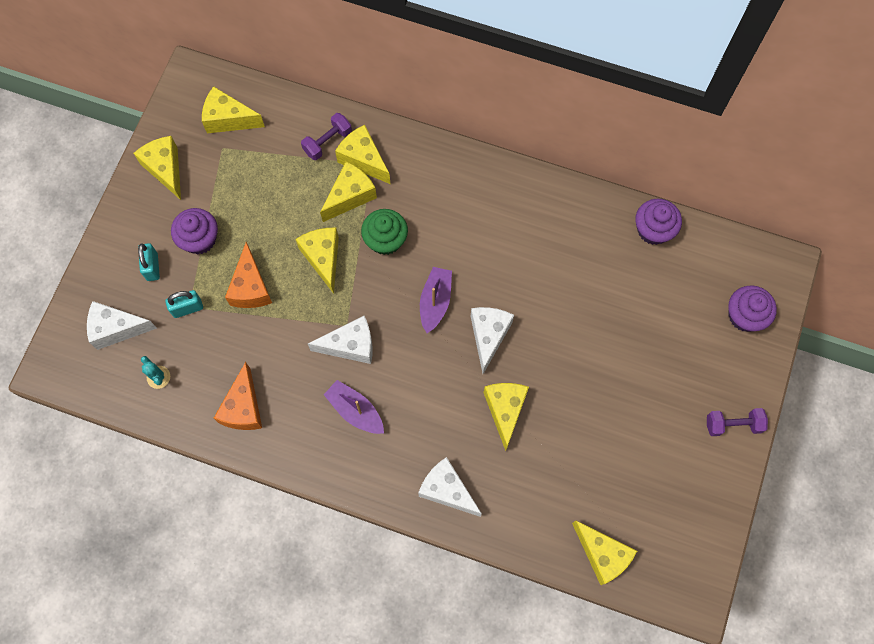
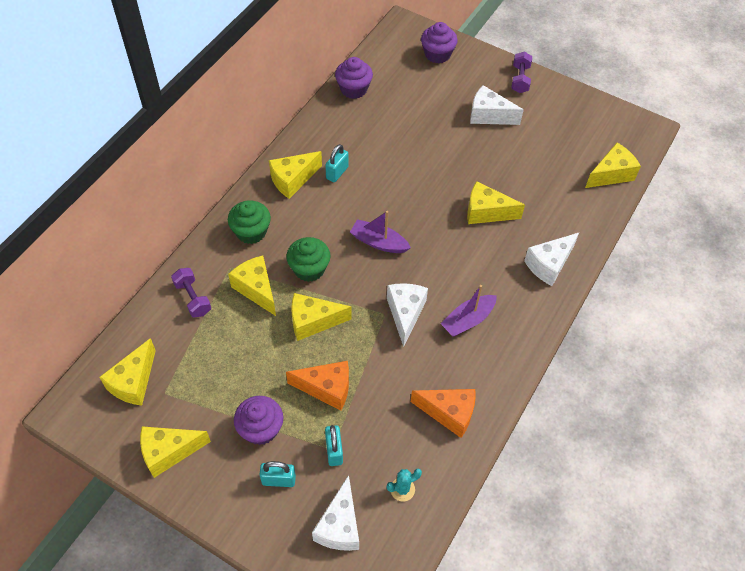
camera: 80 degrees left, 15 degrees down
yellow cheese [335,125,391,184] -> yellow cheese moved to [269,151,322,199]
white cheese [470,307,514,374] -> white cheese moved to [470,85,524,125]
none -> green cupcake [228,201,271,244]
none -> turquoise padlock [325,144,348,182]

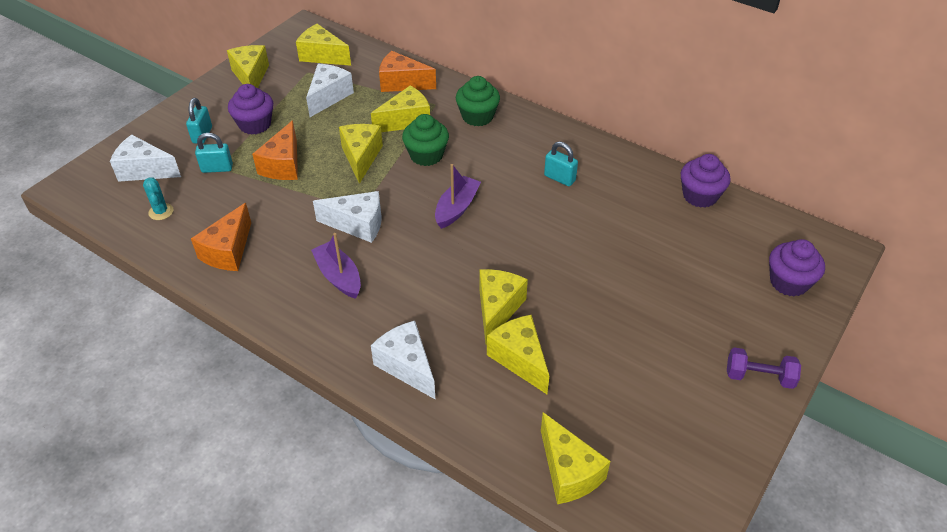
camera: 95 degrees right, 10 degrees down
purple dumbbell [171,268,211,318] -> orange cheese [379,51,436,92]
yellow cheese [269,151,322,199] -> yellow cheese moved to [487,315,549,394]
white cheese [470,85,524,125] -> white cheese moved to [306,64,354,117]

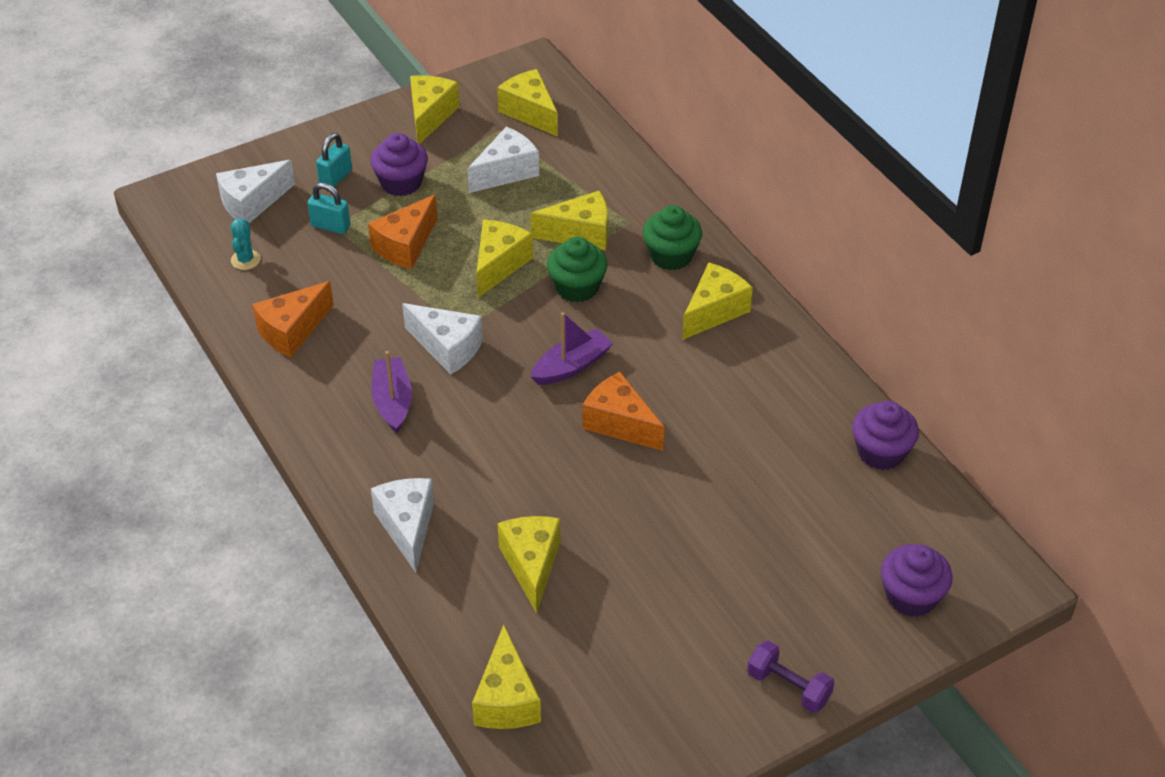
camera: 25 degrees right, 0 degrees up
white cheese [110,135,181,182] -> white cheese turned 75 degrees counterclockwise [216,160,295,223]
orange cheese [379,51,436,92] -> orange cheese moved to [583,372,664,451]
yellow cheese [479,269,528,344] -> yellow cheese moved to [682,263,753,340]
turquoise padlock [544,142,578,186] -> none

